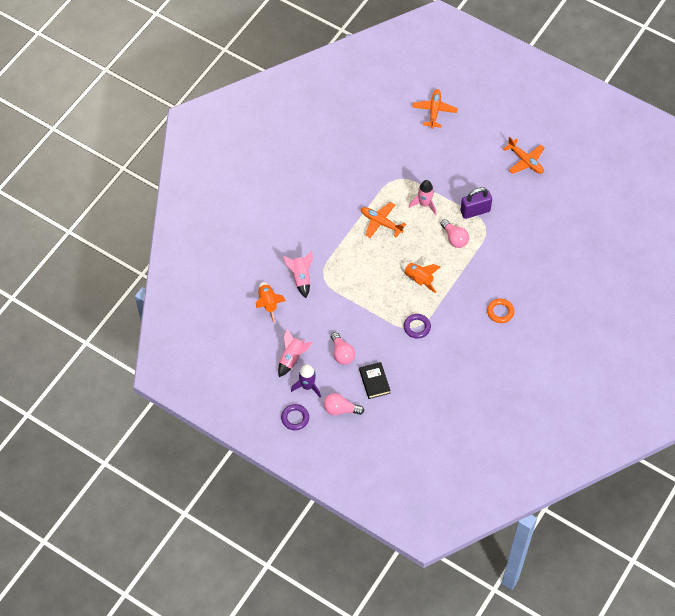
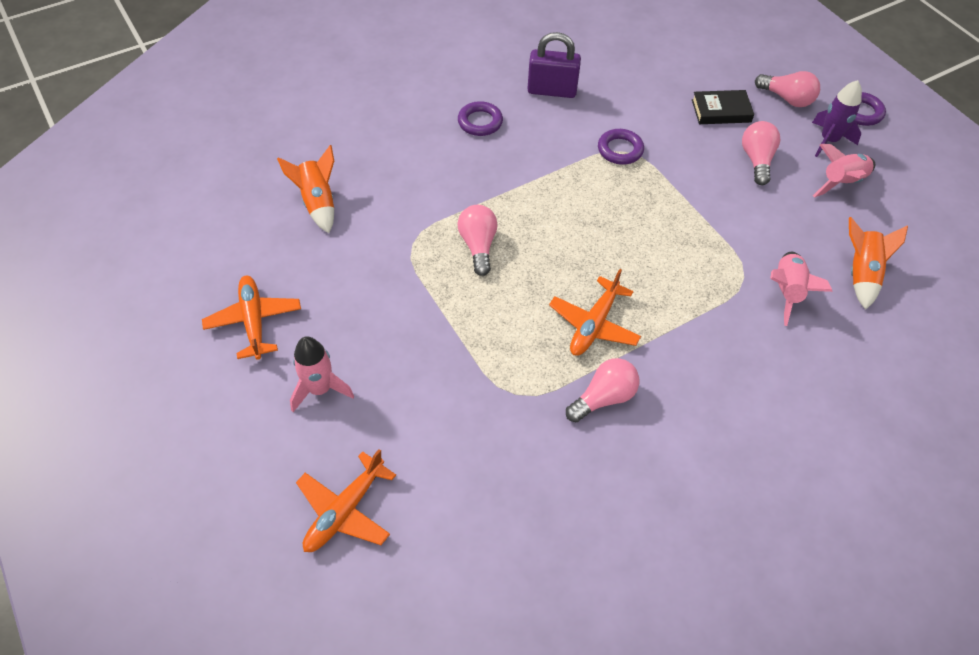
camera: 155 degrees left, 5 degrees down
black book [359,362,391,399] -> black book turned 75 degrees clockwise [692,90,754,124]
orange plane [361,202,406,238] -> orange plane turned 60 degrees clockwise [549,269,641,356]
orange rocket [400,263,441,293] -> orange rocket moved to [277,145,334,233]
pink rocket [409,180,436,215] -> pink rocket moved to [290,336,354,412]
purple padlock [460,187,492,219] -> purple padlock moved to [527,32,581,98]
orange ring [487,299,514,323] -> purple ring [458,101,503,136]
none -> pink light bulb [566,358,639,422]

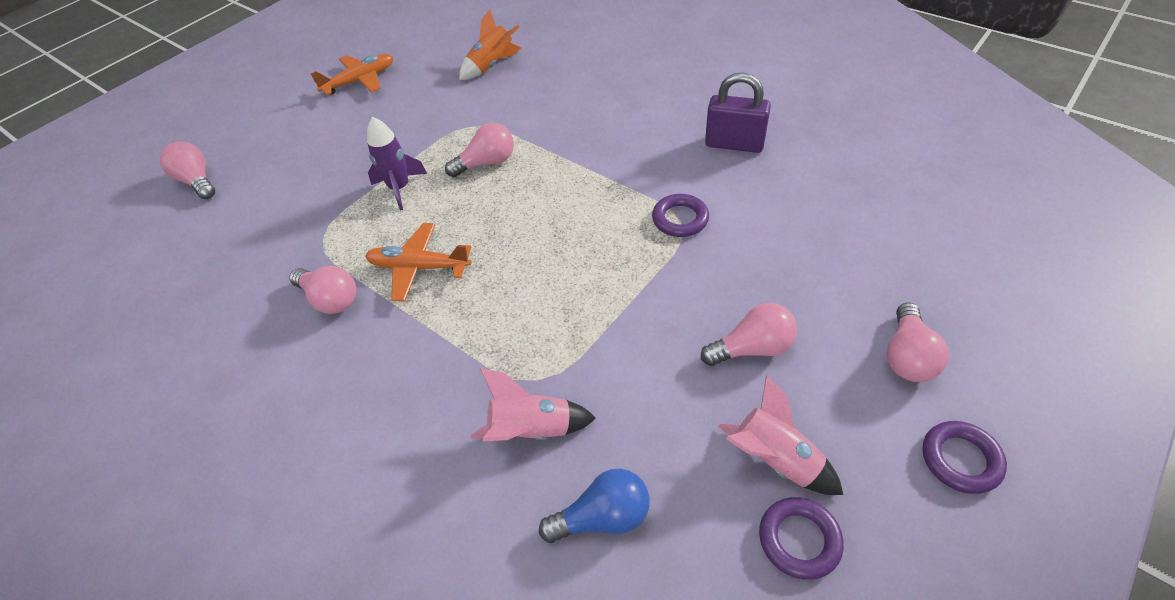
camera: 75 degrees right, 5 degrees down
pink rocket [290,336,354,412] -> none
orange plane [296,449,396,552] -> pink light bulb [160,142,215,199]
purple ring [458,101,503,136] -> purple ring moved to [759,497,844,580]
purple padlock [527,32,581,98] -> purple padlock turned 60 degrees counterclockwise [705,73,771,153]
black book [692,90,754,124] -> none
purple rocket [812,80,862,157] -> purple rocket moved to [367,117,427,211]
orange rocket [849,217,908,310] -> blue light bulb [539,468,649,543]

